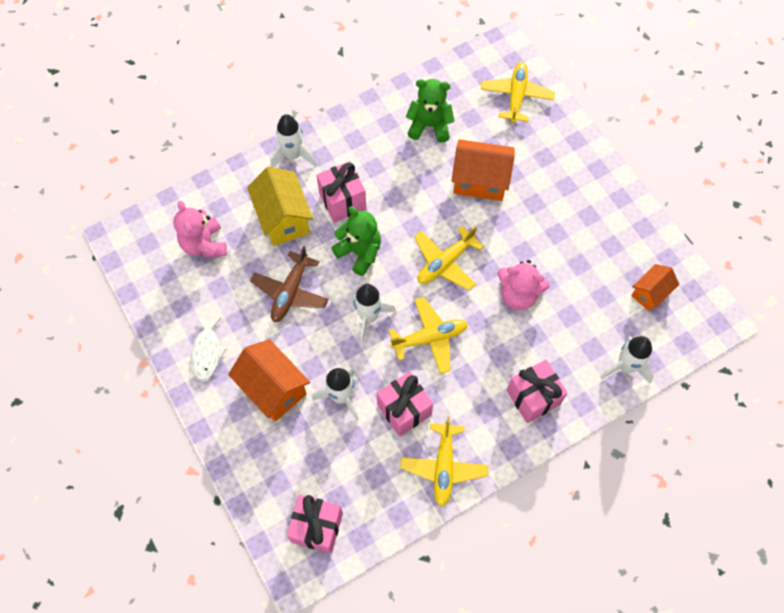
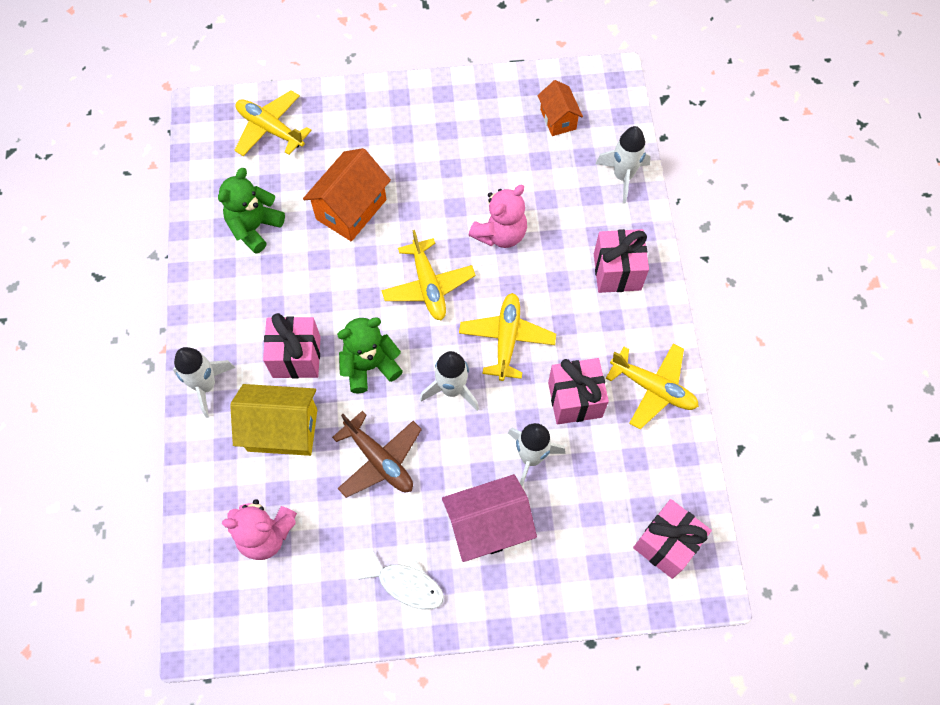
camera: 65 degrees left, 0 degrees up
orange house [228,339,310,421] -> pink house [442,474,537,562]

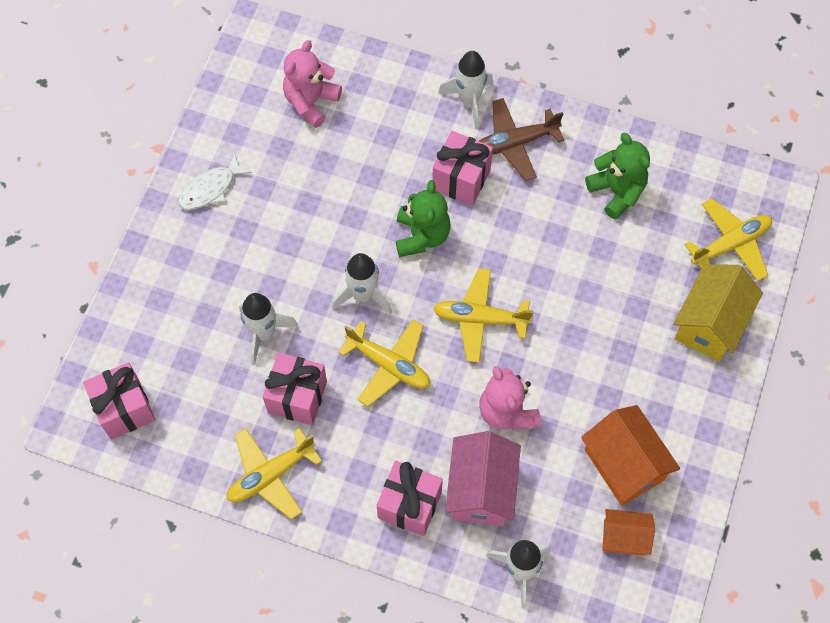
camera: 115 degrees right, 0 degrees up
yellow house [230,384,317,456] -> yellow house moved to [674,264,763,361]
orange house [303,148,391,241] -> orange house moved to [581,405,680,506]
brown plane [332,411,422,498] -> brown plane moved to [479,98,564,181]
pink house [442,474,537,562] -> pink house moved to [445,431,521,526]

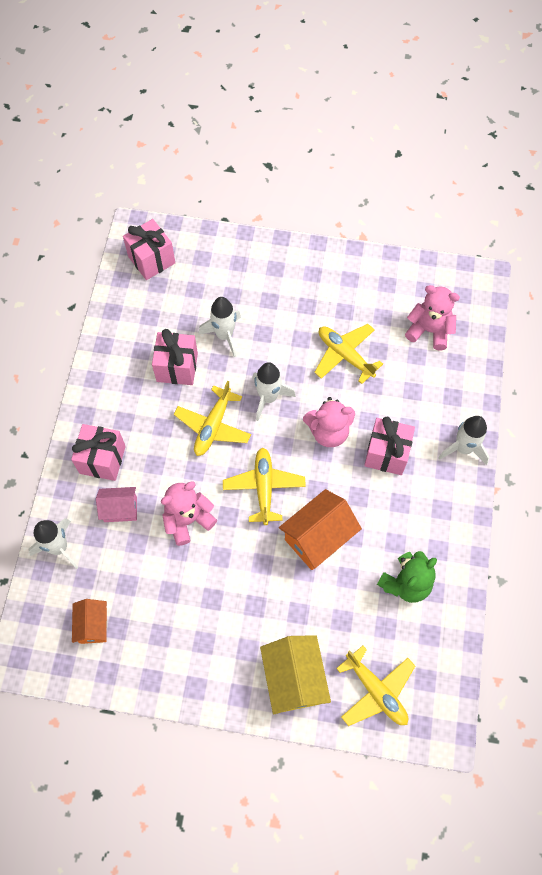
camera: 80 degrees right, 0 degrees up
white fish [178,153,252,210] -> none
yellow plane [227,428,322,520] -> yellow plane moved to [314,324,383,384]
green teddy bear [396,180,451,257] -> pink teddy bear [303,397,355,447]
pink house [445,431,521,526] -> pink house [96,487,137,522], size x0.61
brown plane [479,98,564,181] -> none
orange house [581,405,680,506] -> orange house moved to [279,489,362,570]
yellow house [674,264,763,361] -> yellow house turned 60 degrees clockwise [260,635,331,714]

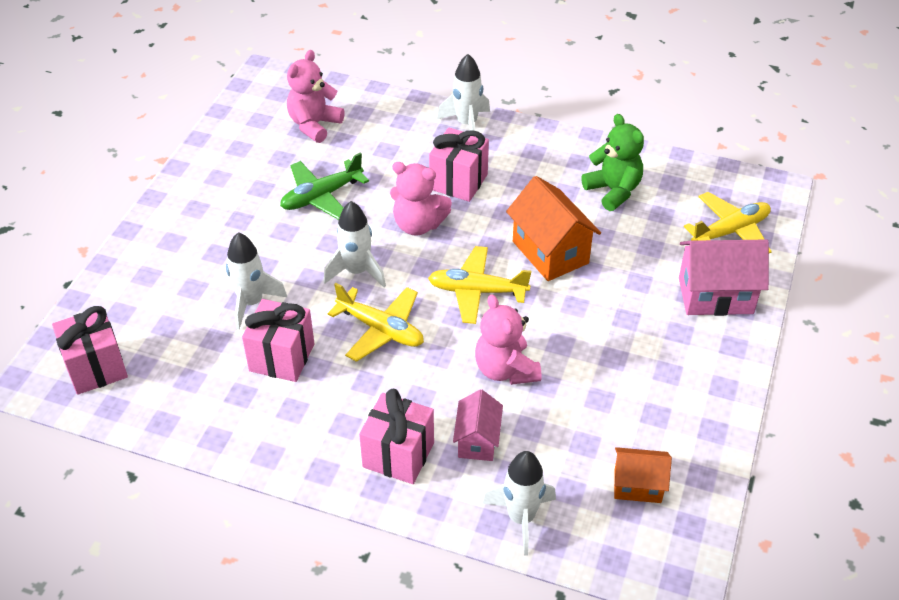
camera: 80 degrees left, 20 degrees down
yellow house [260,635,331,714] -> pink house [679,239,769,316]
pink teddy bear [303,397,355,447] -> pink teddy bear turned 105 degrees clockwise [390,162,452,236]
yellow plane [314,324,383,384] -> green plane [280,152,369,220]

